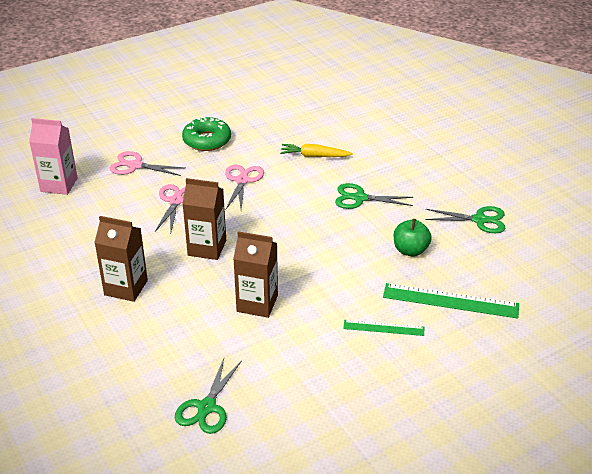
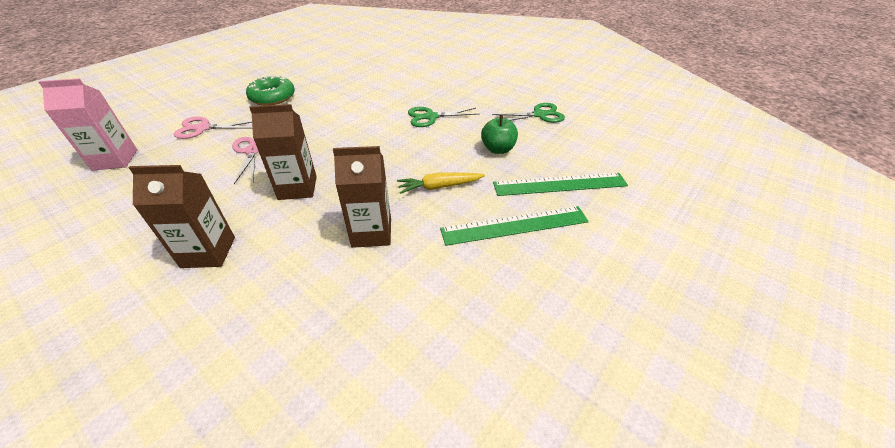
camera: 20 degrees left, 5 degrees up
green scissors [175,358,242,434] -> none
pink scissors [225,165,264,210] -> none
yellow carrot [280,144,353,157] -> yellow carrot moved to [397,172,485,194]
green ruler [343,320,424,336] -> green ruler [440,206,589,246], size x1.72

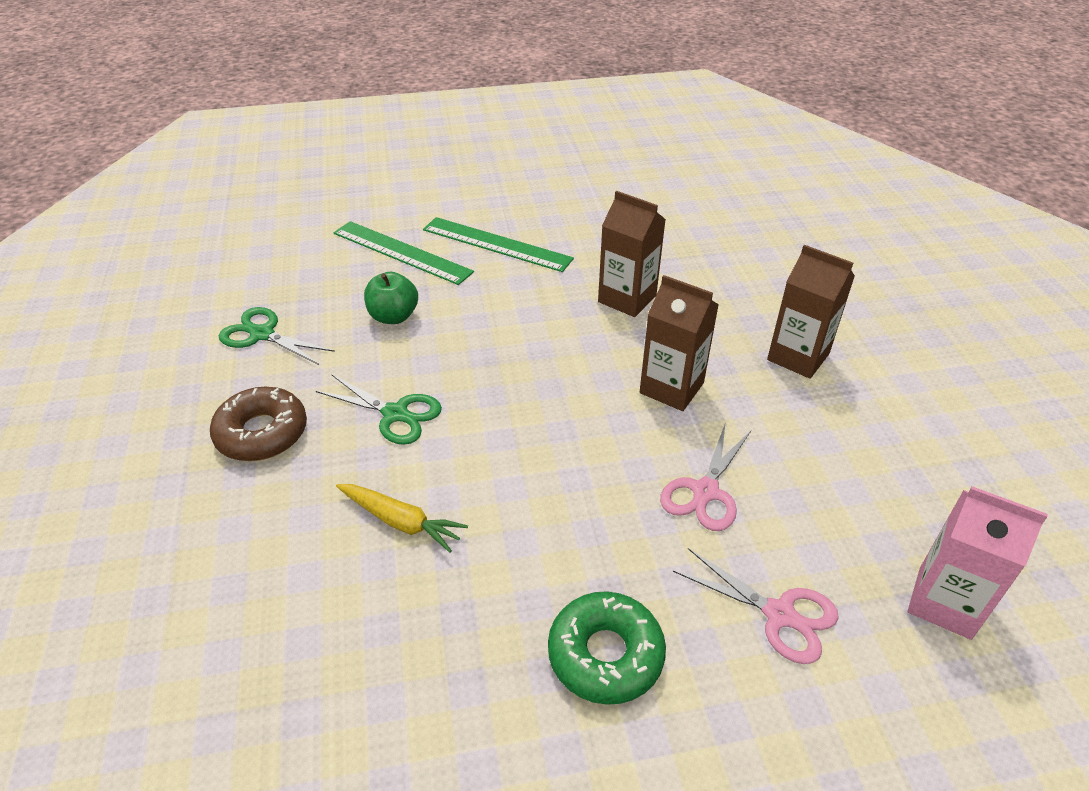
camera: 140 degrees left, 0 degrees up
yellow carrot [397,172,485,194] -> yellow carrot moved to [336,484,468,553]
none -> brown donut [210,387,307,461]

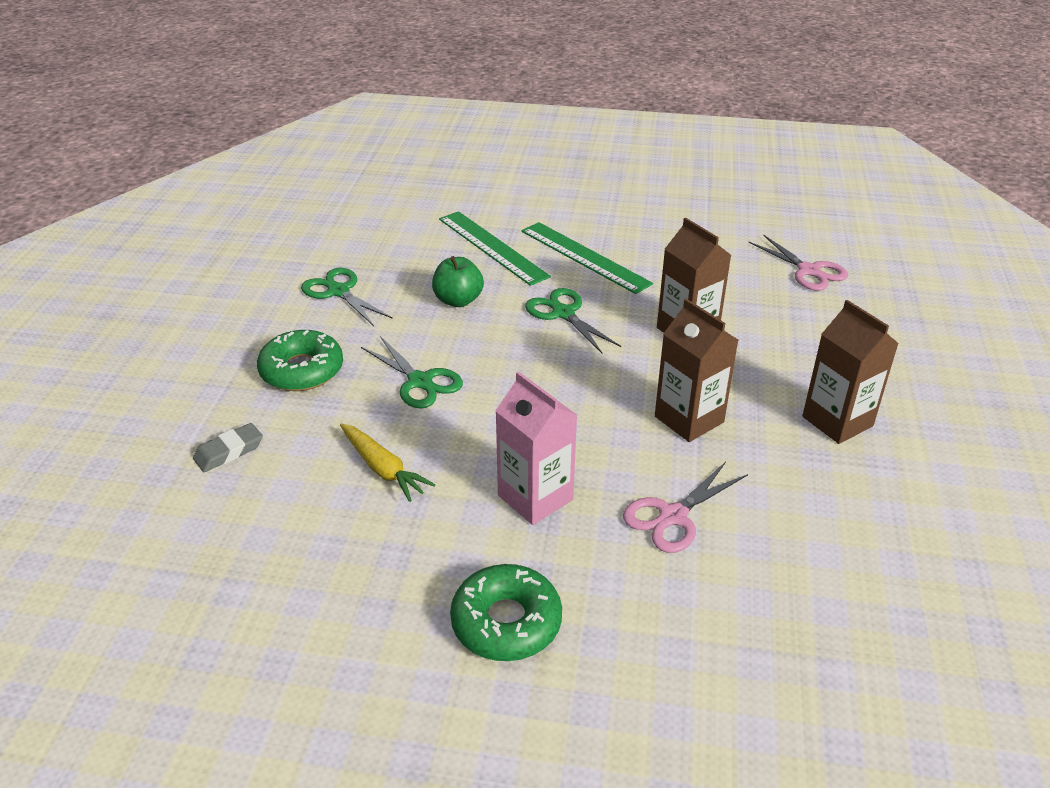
camera: 20 degrees right, 5 degrees down
brown donut [210,387,307,461] -> green donut [257,330,343,391]
pink scissors [673,548,839,664] -> pink scissors moved to [748,234,848,291]
pink carton [908,486,1048,640] -> pink carton moved to [495,371,577,525]
none -> grey eraser [193,423,263,472]
none -> green scissors [525,288,621,354]

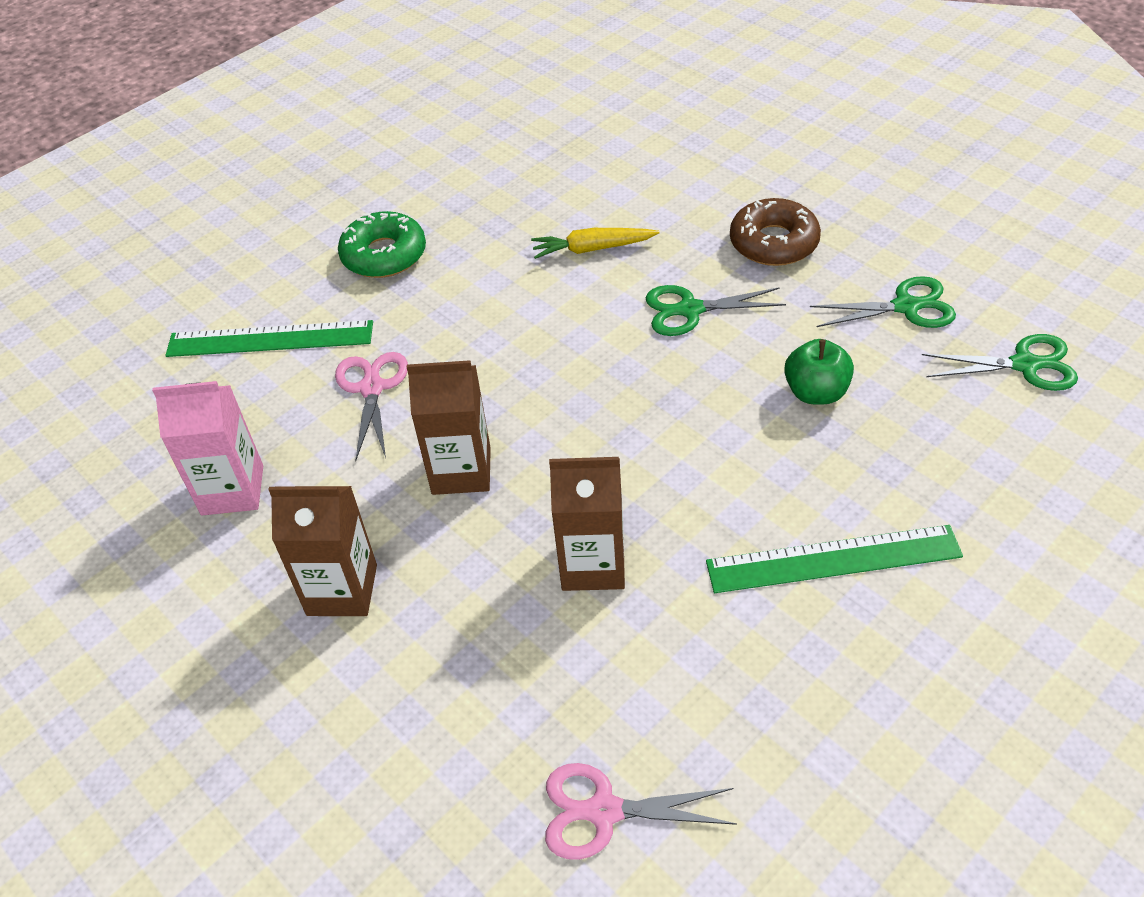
camera: 130 degrees right, 10 degrees up
grey eraser [193,423,263,472] -> none
green donut [257,330,343,391] -> brown donut [730,198,821,266]
green ruler [439,211,551,286] -> green ruler moved to [165,320,373,357]
pink carton [495,371,577,525] -> pink carton moved to [152,381,263,516]
green scissors [525,288,621,354] -> green scissors moved to [922,334,1078,391]

